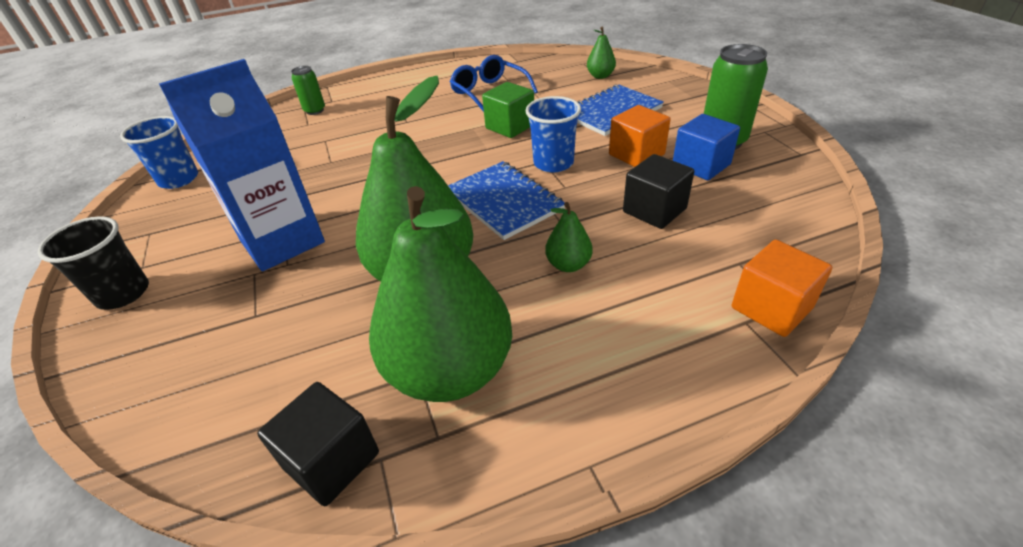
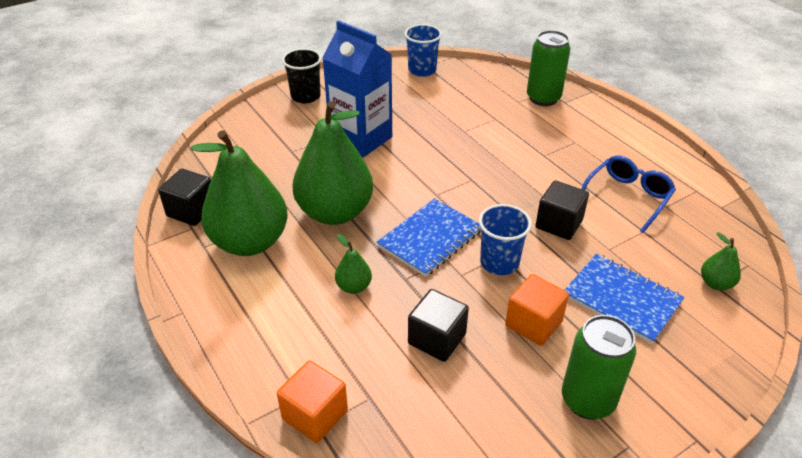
camera: 75 degrees right, 0 degrees up
green can [291,66,325,115] -> green can [527,30,570,106], size x1.74
green cube [482,82,534,138] -> black cube [535,180,589,240]
blue cube [673,114,740,180] -> none

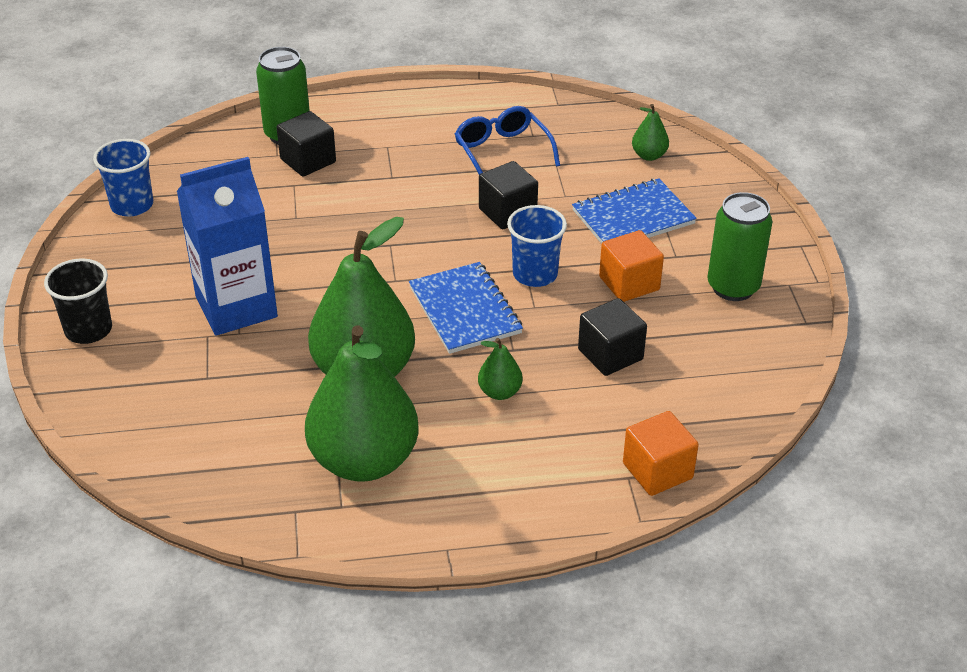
camera: 65 degrees left, 0 degrees up
black cube [158,169,211,226] -> black cube moved to [277,111,336,177]

